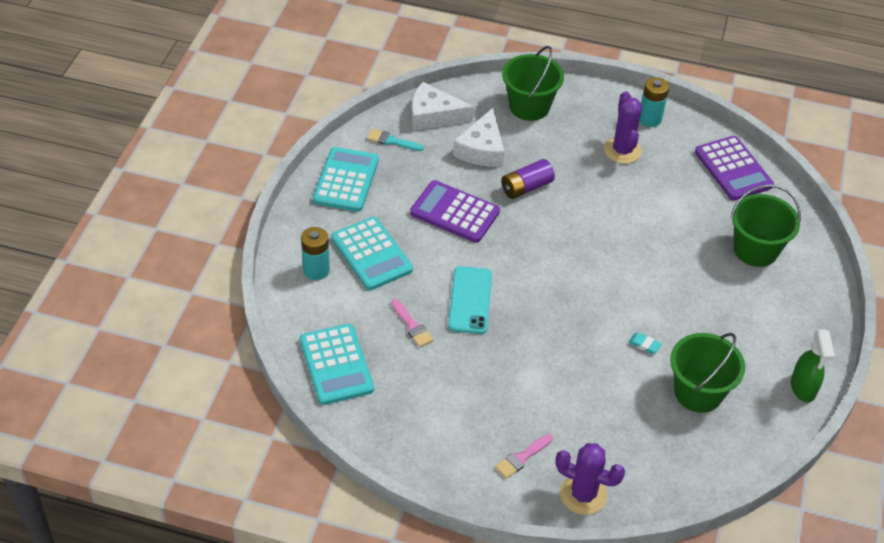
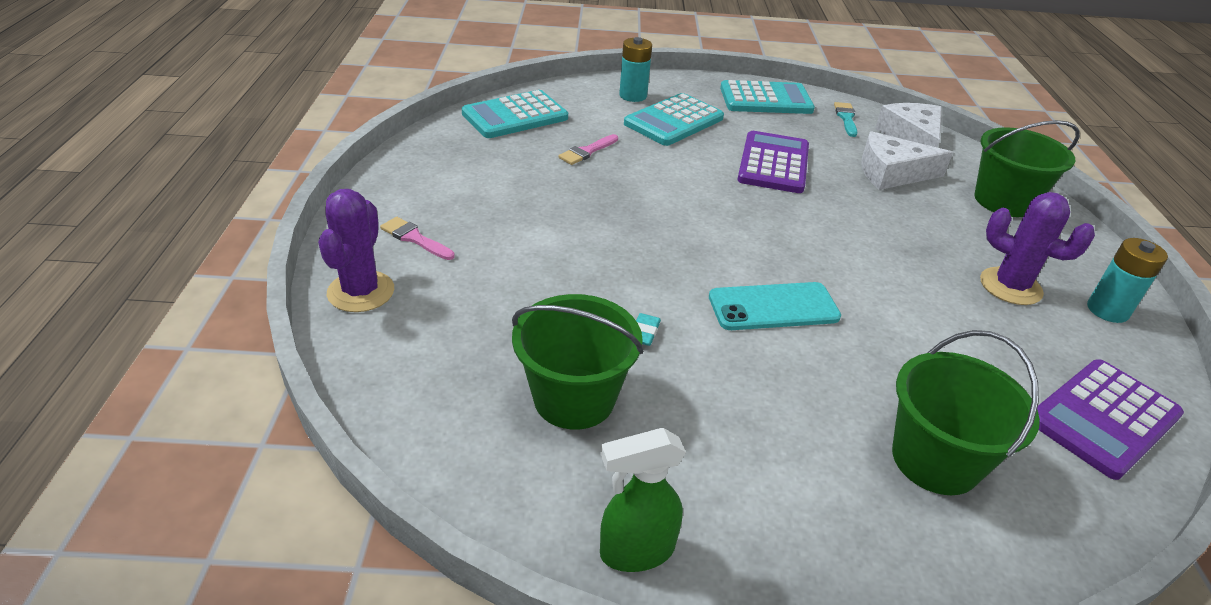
camera: 75 degrees right, 10 degrees down
turquoise phone [448,266,492,334] -> turquoise phone moved to [709,282,841,330]
purple battery [501,159,555,199] -> none
purple cactus [604,91,642,164] -> purple cactus turned 60 degrees clockwise [980,192,1095,305]

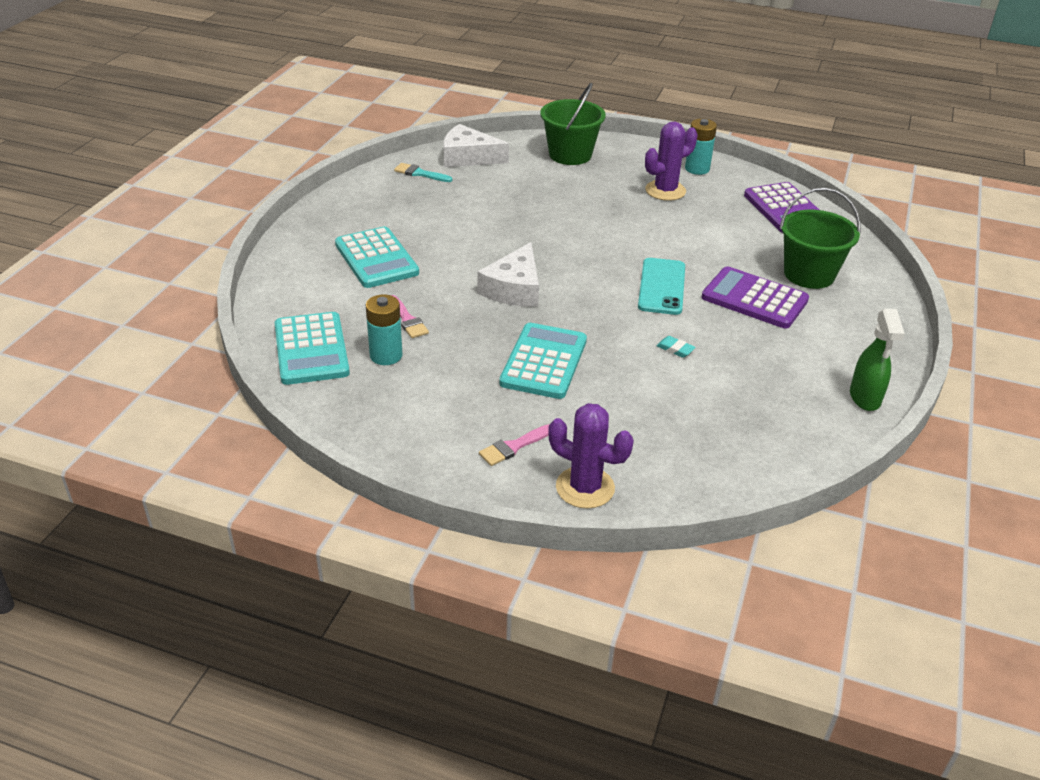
camera: 70 degrees left, 0 degrees up
green bucket [512,294,643,430] -> none
turquoise battery [619,37,652,102] -> turquoise battery moved to [366,294,403,365]
turquoise calculator [720,80,815,114] -> turquoise calculator moved to [499,323,587,399]
purple calculator [737,131,809,193] -> purple calculator moved to [702,266,809,328]
white cheese [861,131,953,190] -> white cheese moved to [477,242,539,307]

